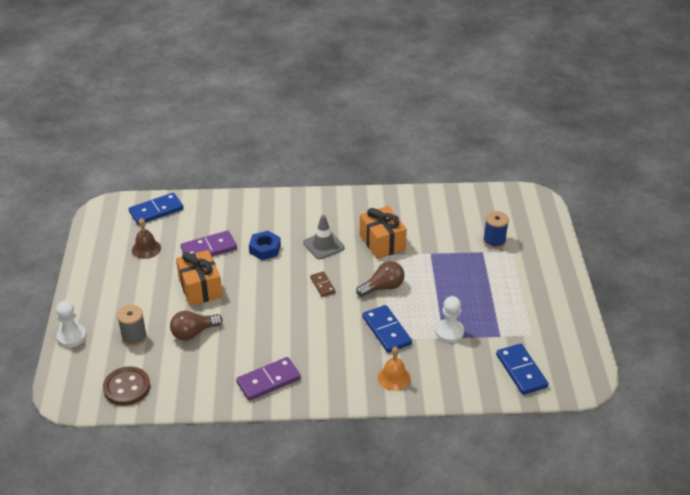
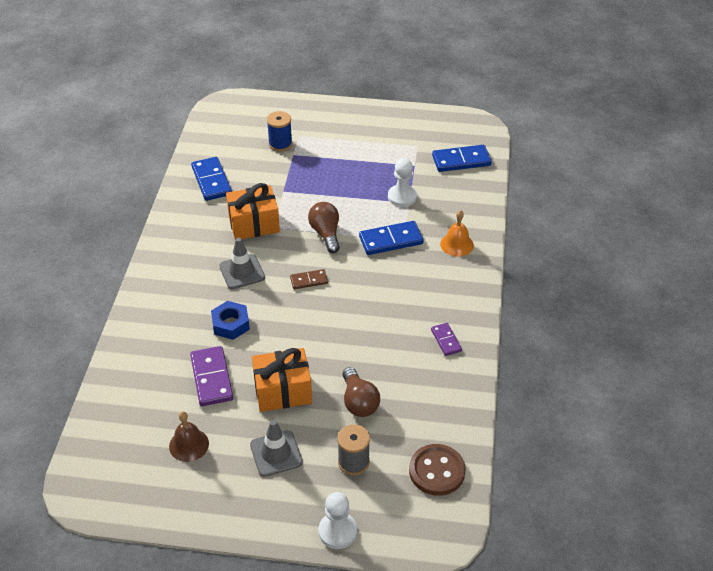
camera: 80 degrees left, 5 degrees up
blue domino [129,193,183,225] -> blue domino moved to [191,157,232,201]
purple domino [236,357,301,401] -> purple domino [431,323,462,356], size x0.58
none -> grey traffic cone [250,420,303,477]

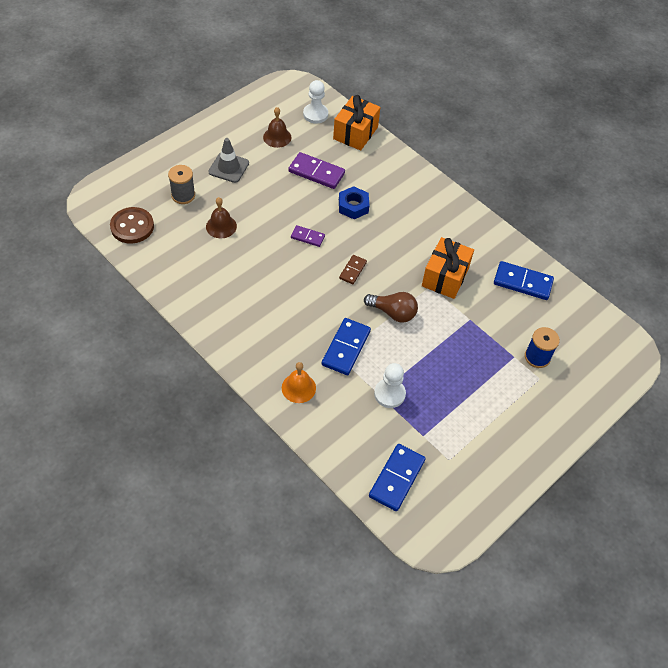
camera: 125 degrees right, 10 degrees up
grey traffic cone [219,238,265,289] -> none
orange gift [252,348,312,412] -> orange gift moved to [333,95,380,150]
white pawn [319,492,357,549] -> white pawn moved to [303,80,328,124]
brown light bulb [343,367,380,417] -> brown bell [206,197,237,238]
purple domino [431,323,462,356] -> purple domino moved to [291,225,325,247]

